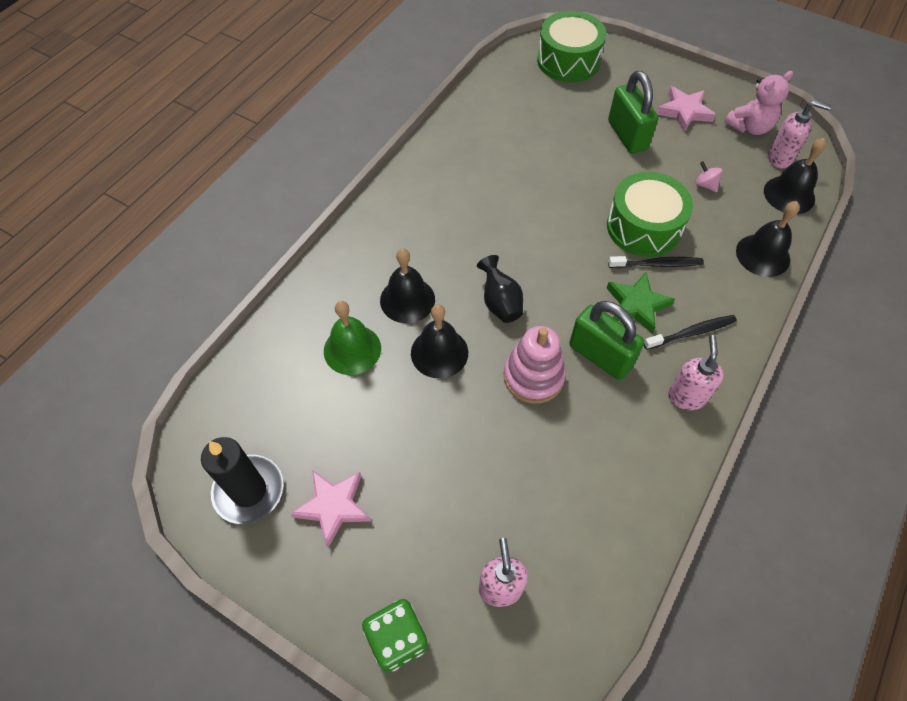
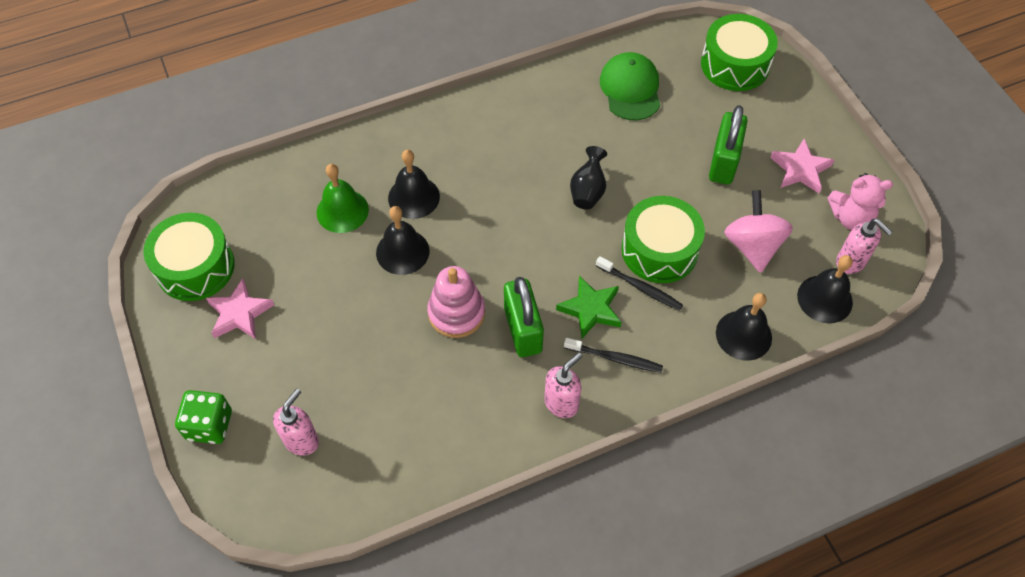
camera: 35 degrees right, 0 degrees up
black candle [201,437,283,524] -> green drum [143,213,235,301]
black vase [477,255,523,323] -> black vase moved to [570,146,607,209]
pink spinning top [696,161,723,192] -> pink spinning top [724,190,793,273], size x2.21
none -> green cap [600,52,660,120]

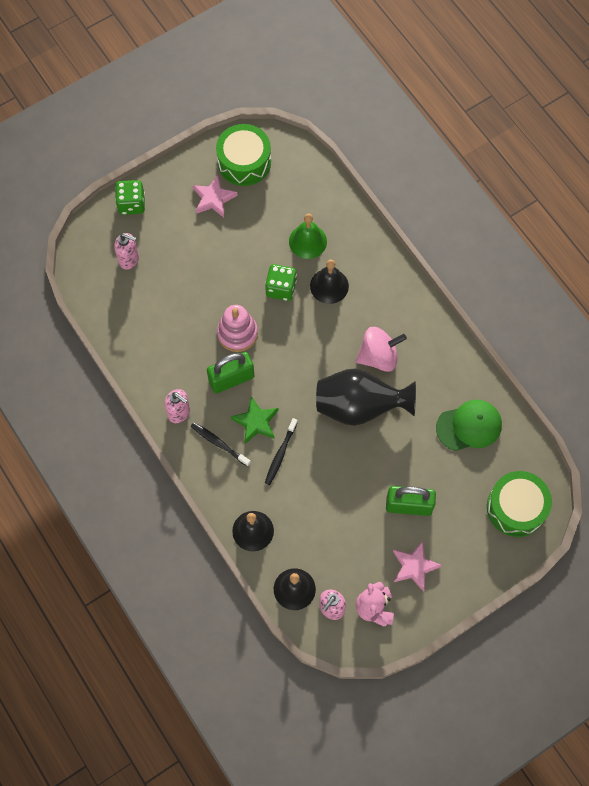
camera: 80 degrees right, 10 degrees up
black bell [376,206,429,275] -> green dice [265,264,297,301]
black toothbrush [564,338,663,373] -> black toothbrush turned 120 degrees clockwise [191,422,251,467]
black vase [570,146,607,209] -> black vase [316,368,416,426], size x2.03
green drum [621,196,705,283] -> none
pink spinning top [724,190,793,273] -> pink spinning top moved to [356,327,407,372]

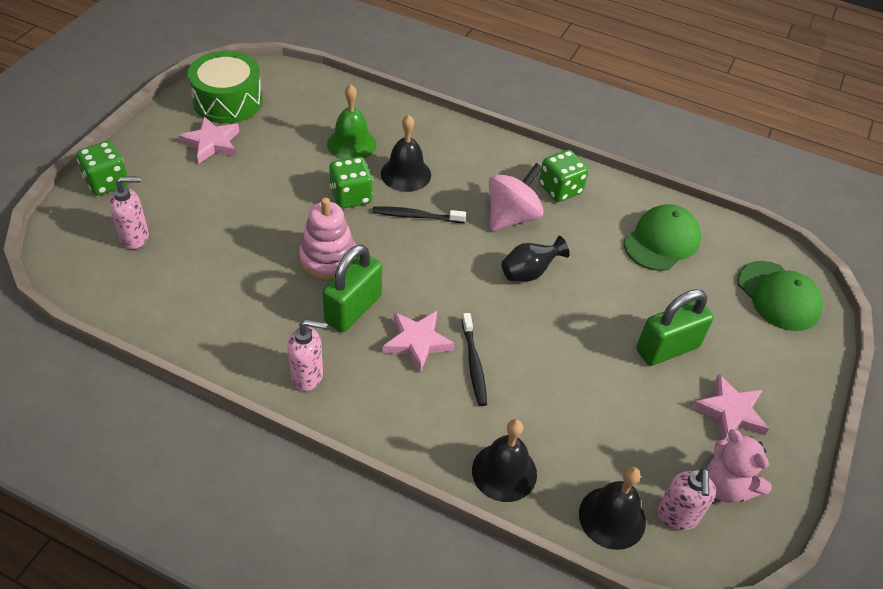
camera: 35 degrees left, 20 degrees down
black toothbrush [191,422,251,467] -> black toothbrush moved to [372,207,466,223]
green star [231,396,279,444] -> pink star [382,311,455,373]
black vase [316,368,416,426] -> black vase [501,236,570,281], size x0.49
green drum [487,471,552,537] -> green cap [737,261,823,331]
none -> green dice [539,150,589,202]

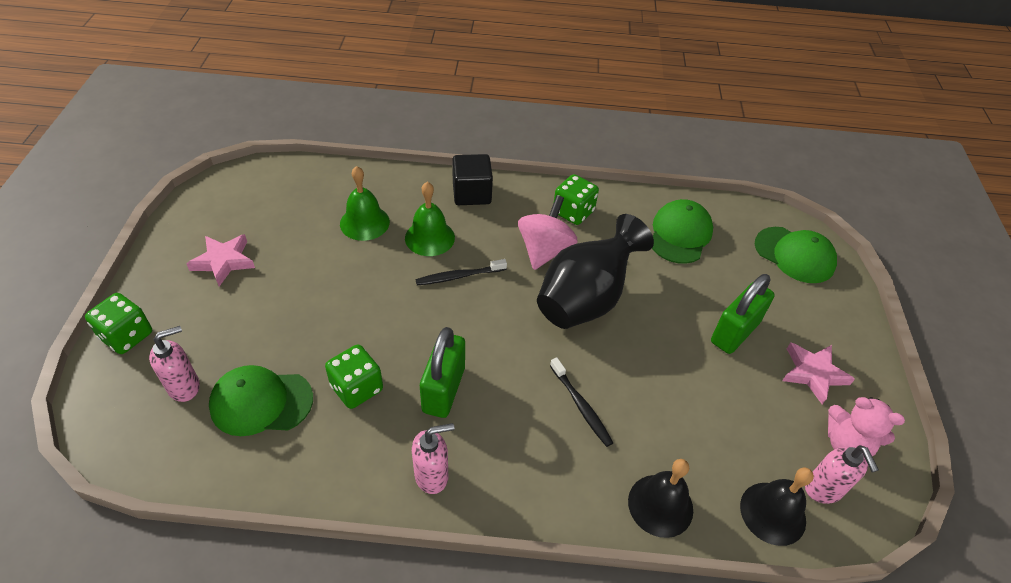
camera: 20 degrees left, 0 degrees up
green drum [188,51,263,123] -> none
pink stacking toy [299,198,356,280] -> none
green dice [329,157,373,208] -> green dice moved to [325,344,383,409]
black bell [381,115,431,192] -> green bell [405,182,455,256]
pink star [382,311,455,373] -> none
black vase [501,236,570,281] -> black vase [537,214,654,329], size x2.03
none -> green cap [209,365,313,436]
none -> black cube [452,154,493,205]

